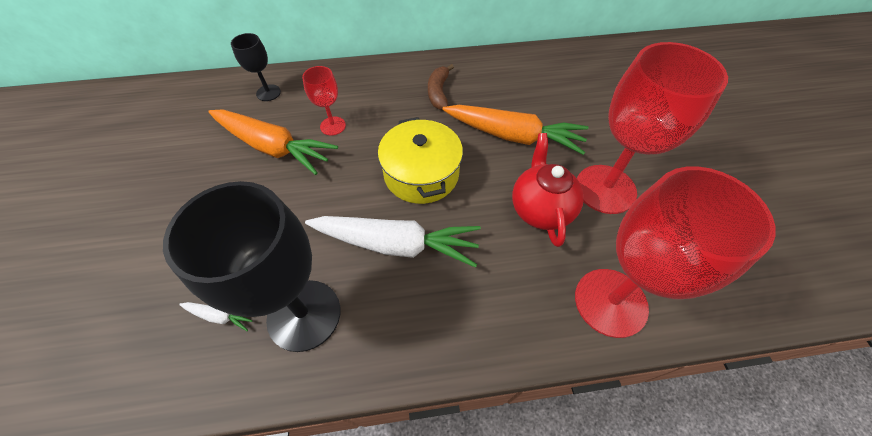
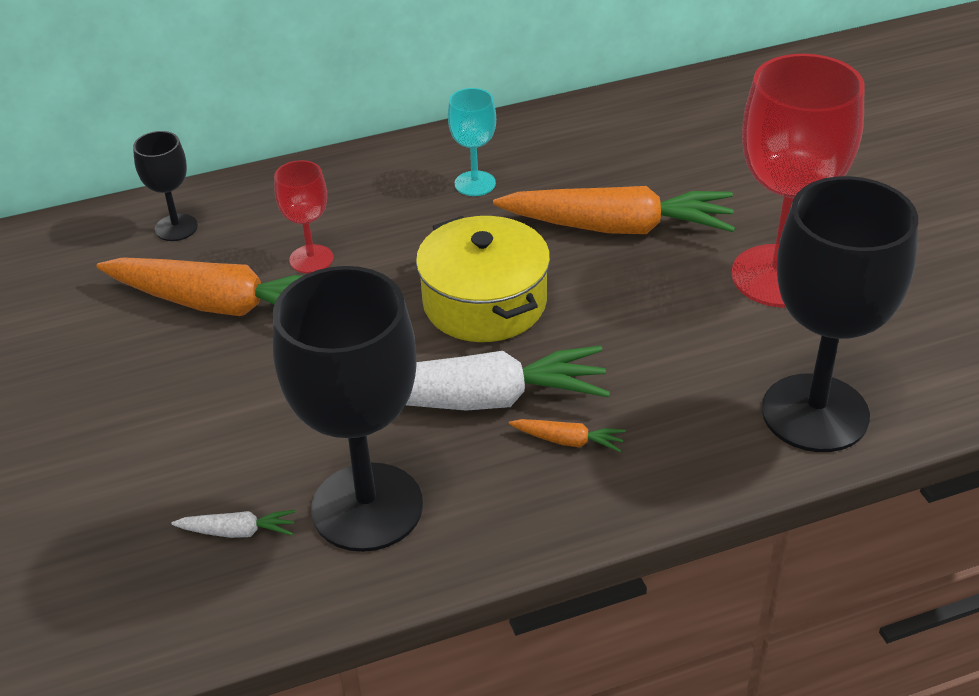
camera: 10 degrees left, 15 degrees down
brown banana [428,64,454,110] -> turquoise goblet [448,88,496,196]
red teapot [512,133,584,247] -> none
red goblet [575,166,776,338] -> black goblet [762,176,918,452]
none -> orange carrot [509,419,626,452]

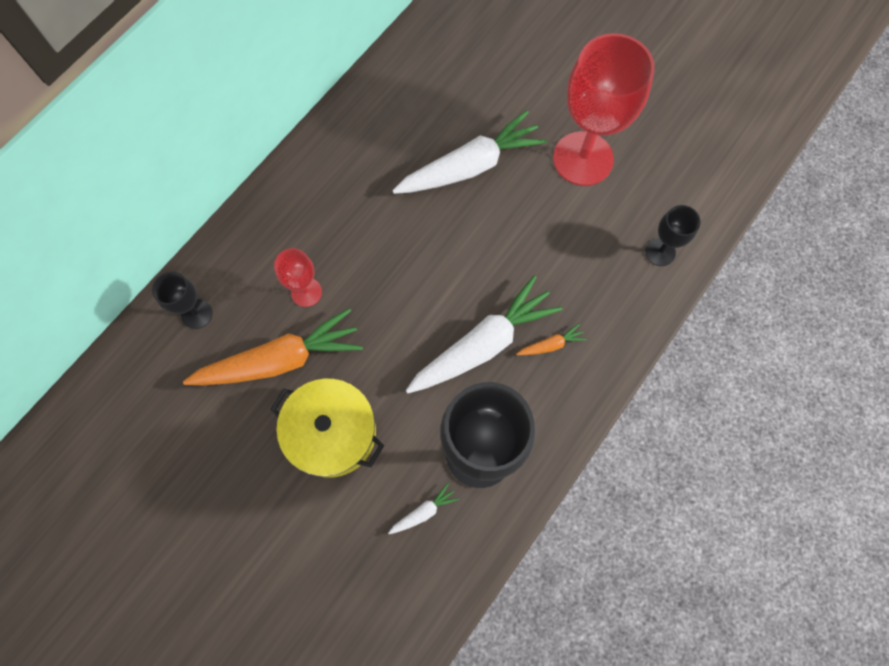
camera: 35 degrees left, 30 degrees up
yellow pot [416,216,550,342] -> yellow pot moved to [270,379,384,478]
turquoise goblet [448,88,496,196] -> none
orange carrot [493,186,735,234] -> white carrot [392,110,548,194]
black goblet [762,176,918,452] -> black goblet [645,205,700,266], size x0.48

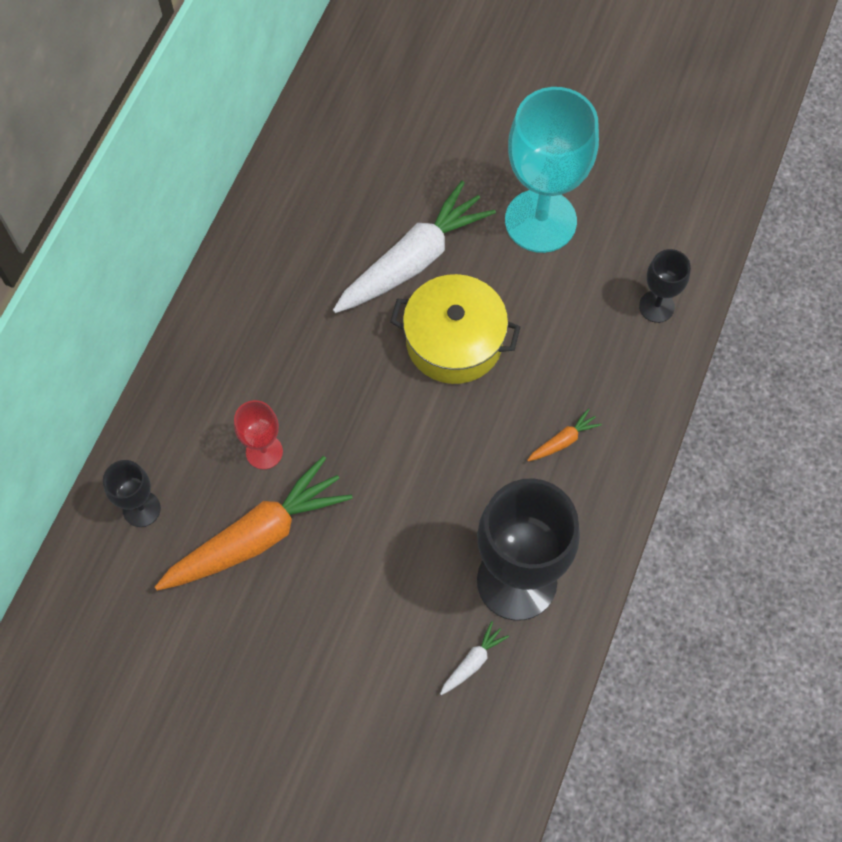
camera: 15 degrees left, 5 degrees down
yellow pot [270,379,384,478] -> yellow pot moved to [390,274,520,384]
white carrot [406,275,563,393] -> none
red goblet [553,33,655,186] -> turquoise goblet [505,87,599,253]

